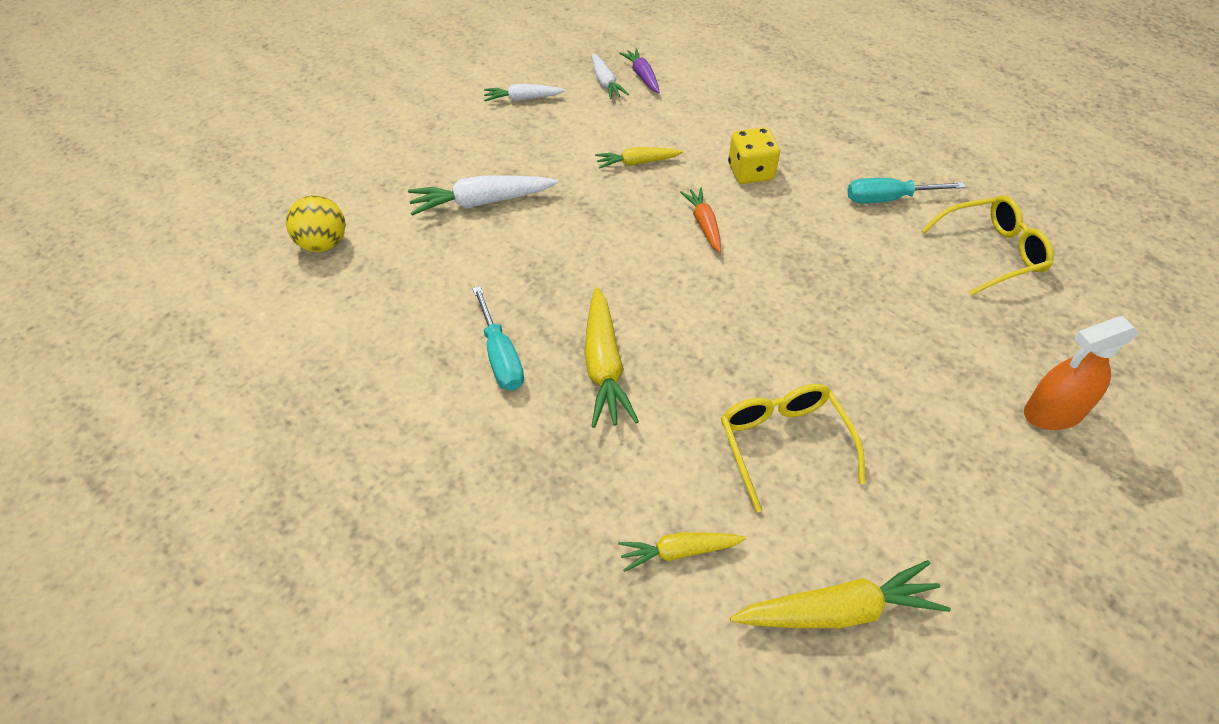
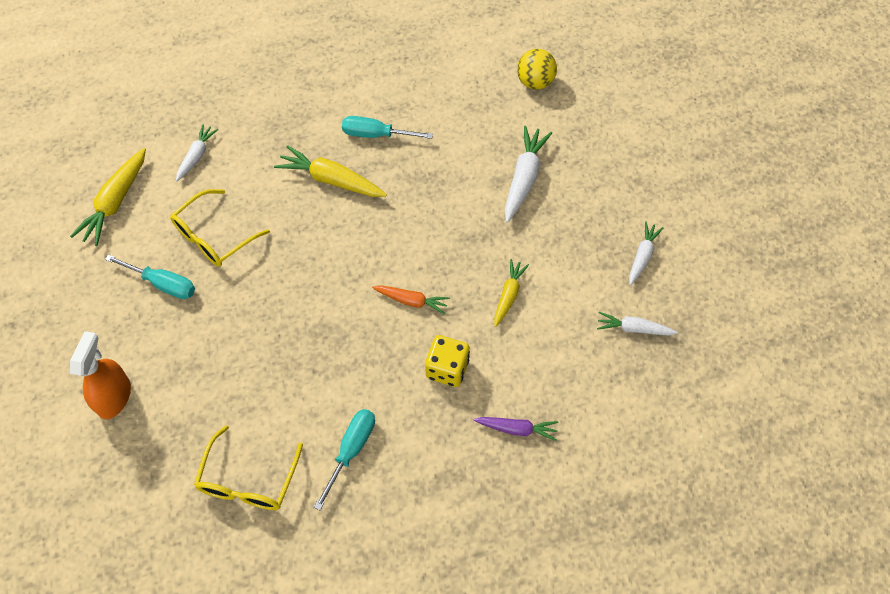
camera: 120 degrees right, 10 degrees up
yellow carrot [618,532,746,572] -> white carrot [176,124,218,181]
purple carrot [619,48,660,93] -> purple carrot moved to [473,417,558,441]
yellow glasses [721,384,865,513] -> yellow glasses turned 120 degrees clockwise [170,189,270,267]
none -> turquoise screwdriver [105,254,195,299]

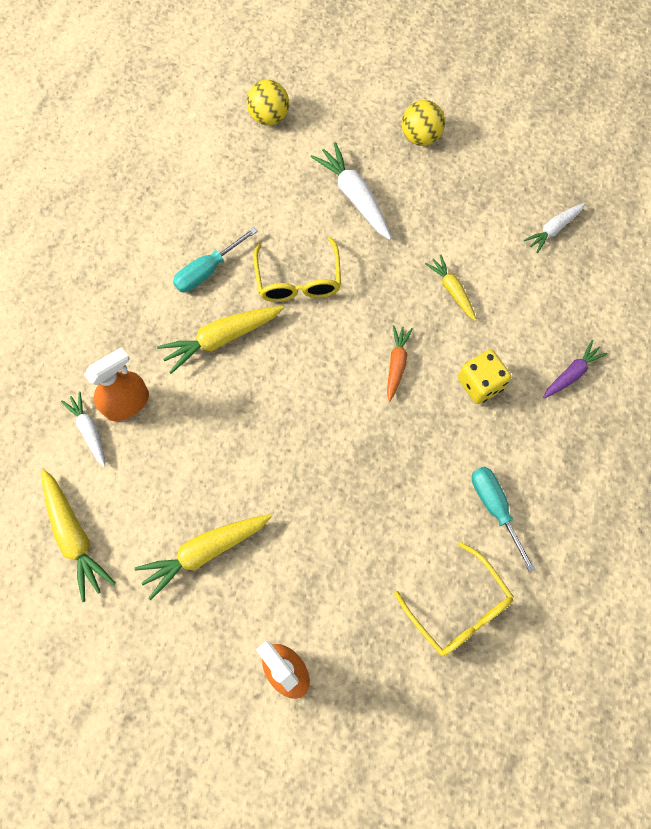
camera: 50 degrees left, 10 degrees up
turquoise screwdriver [105,254,195,299] -> yellow carrot [134,514,272,600]
yellow glasses [170,189,270,267] -> yellow glasses moved to [253,237,341,302]
orange carrot [372,285,450,315] -> orange carrot turned 45 degrees counterclockwise [387,325,413,402]
white carrot [629,222,663,285] -> none
none -> orange spray bottle [84,347,149,421]
none -> yellow ball [402,100,445,146]

